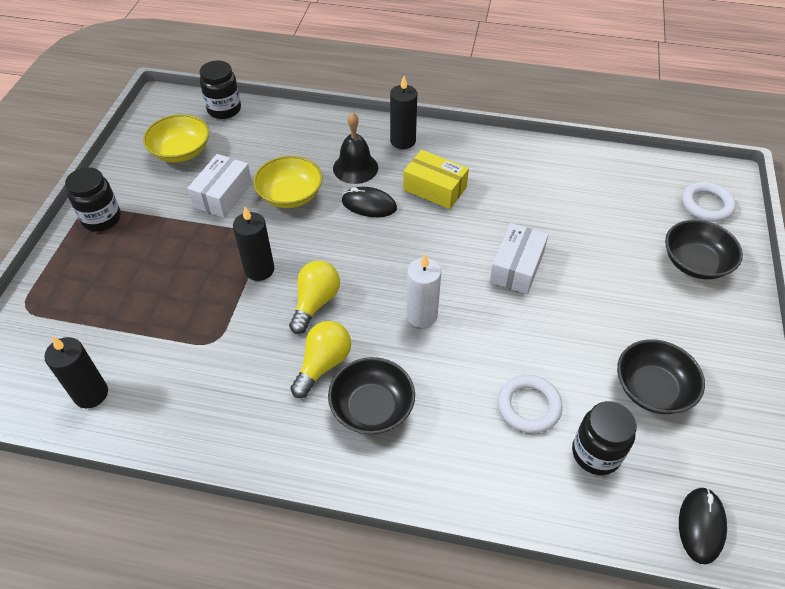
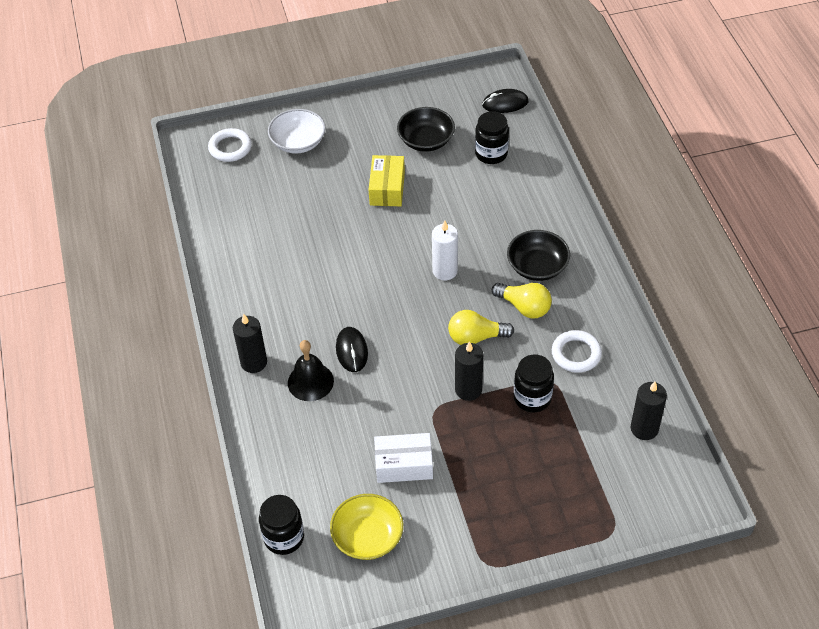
camera: 115 degrees left, 0 degrees up
black jar [65,167,121,232] -> black jar moved to [514,355,554,412]
yellow bowl [253,156,323,208] -> none
yellow light bulb [290,321,351,398] -> yellow light bulb turned 150 degrees counterclockwise [492,283,552,318]
yellow box [403,150,469,209] -> yellow box moved to [369,155,405,206]
white box [489,223,548,294] -> none
white ring [498,375,563,433] -> white ring moved to [552,330,602,373]
black bowl [665,220,743,279] -> white bowl [268,109,326,154]

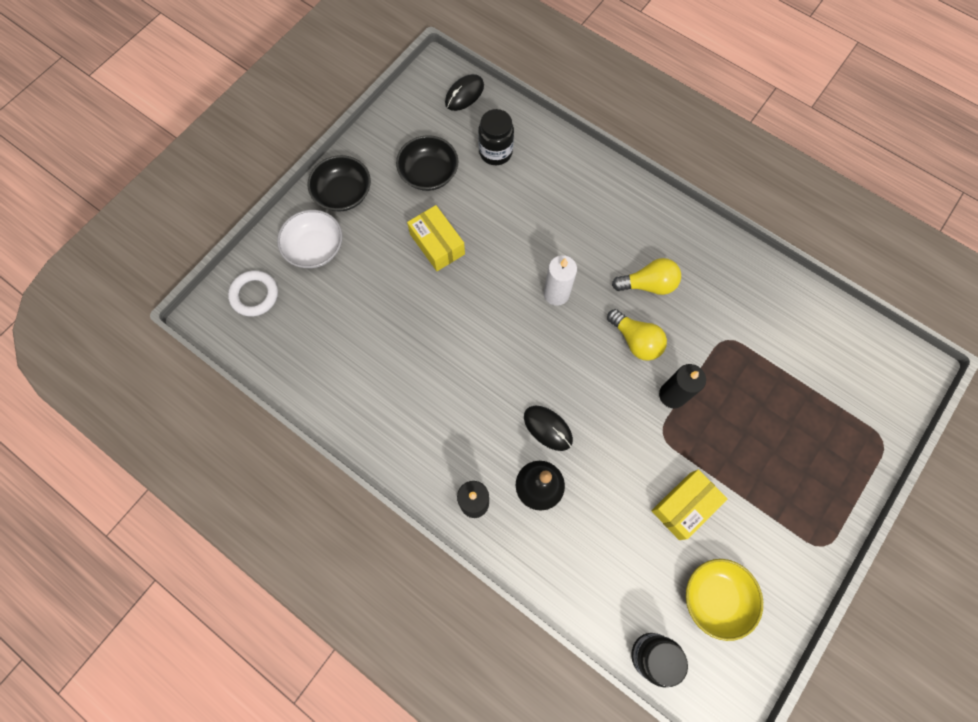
camera: 40 degrees left, 20 degrees up
white box [374,433,433,483] -> yellow box [652,469,727,540]
yellow light bulb [448,310,514,345] -> yellow light bulb turned 90 degrees counterclockwise [607,309,667,361]
black bowl [507,230,570,281] -> black bowl moved to [308,155,371,212]
black jar [514,355,554,412] -> none
white ring [552,330,602,373] -> none
black candle [631,381,667,440] -> none

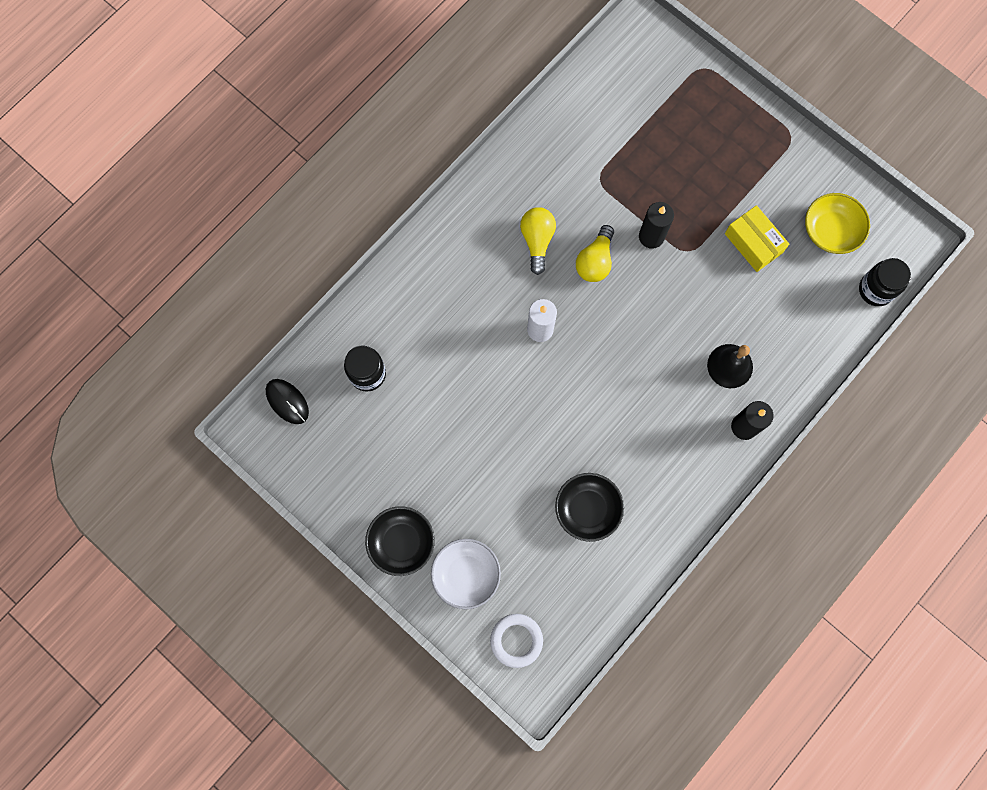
camera: 85 degrees left, 5 degrees up
black bowl [396,135,459,191] -> black bowl moved to [555,473,624,542]
yellow box [407,205,465,271] -> none
black mouse [524,406,573,451] -> none
yellow light bulb [607,309,667,361] -> yellow light bulb turned 150 degrees clockwise [576,225,614,282]

